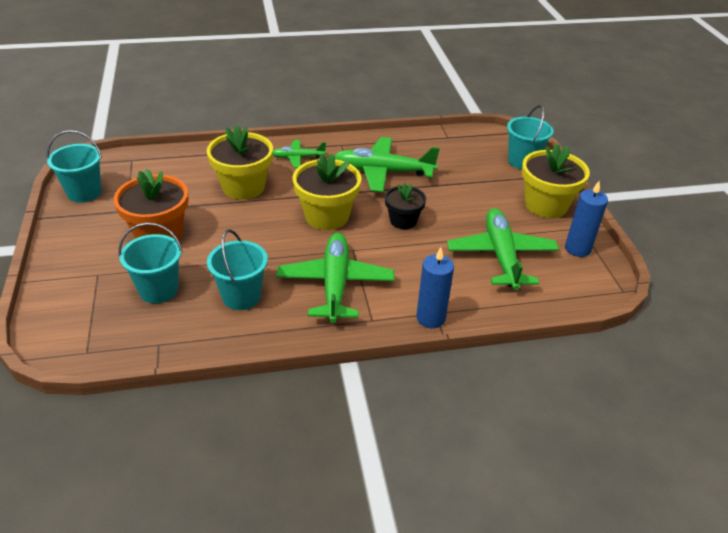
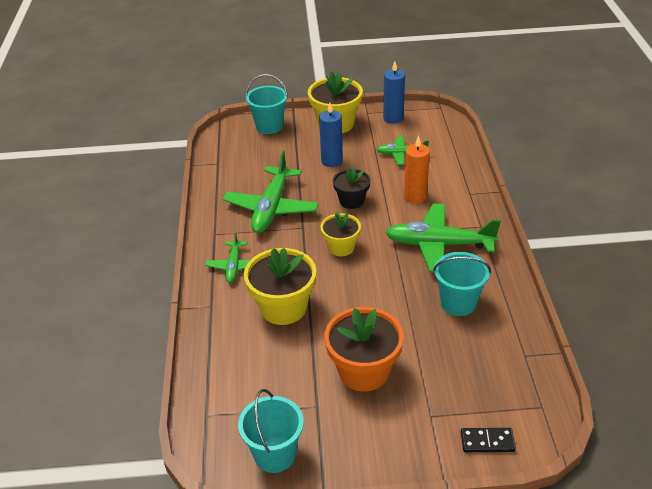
camera: 80 degrees left, 0 degrees up
turquoise bucket [119,223,183,304] -> none
yellow flower pot [292,153,361,230] -> yellow flower pot [321,211,361,256], size x0.61
blue candle [416,247,454,328] -> blue candle moved to [319,103,343,167]
green plane [447,208,559,290] -> green plane [376,136,429,165], size x0.54
none -> orange candle [404,136,430,204]
none -> black domino [461,428,516,452]

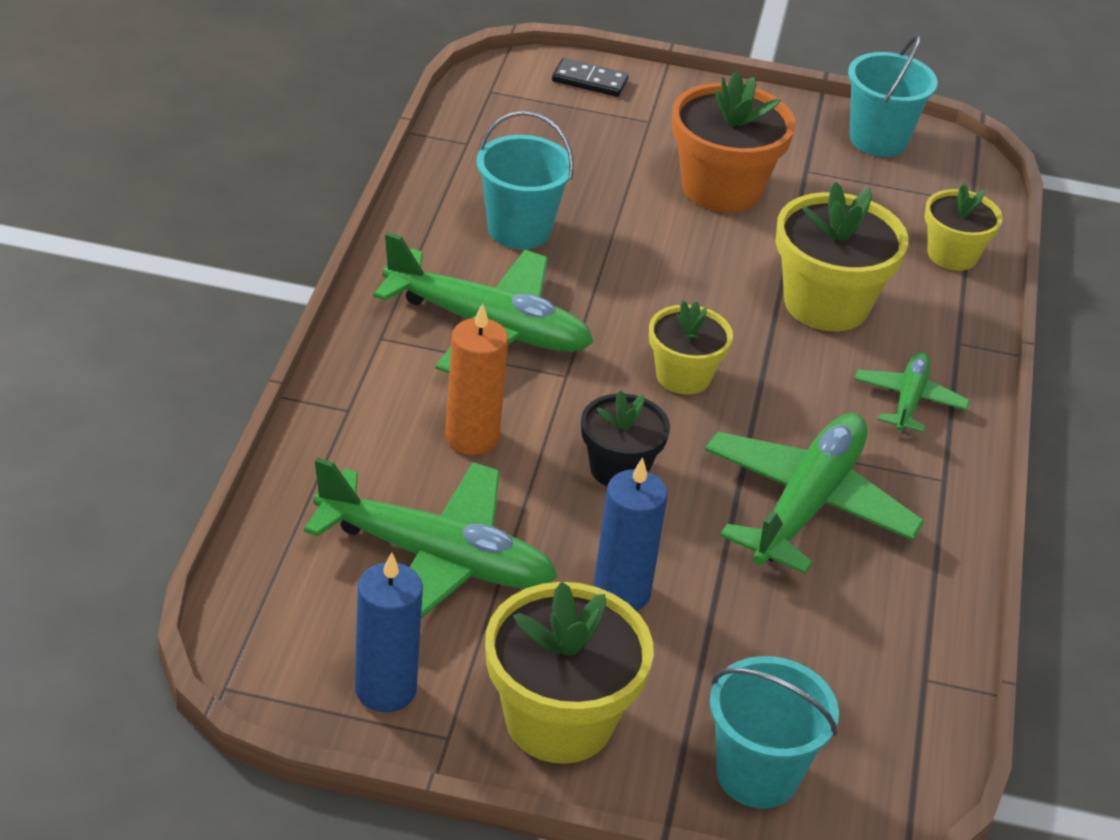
camera: 170 degrees left, 0 degrees up
green plane [376,136,429,165] -> green plane [304,457,557,619], size x1.86
none -> yellow flower pot [925,183,1003,271]

